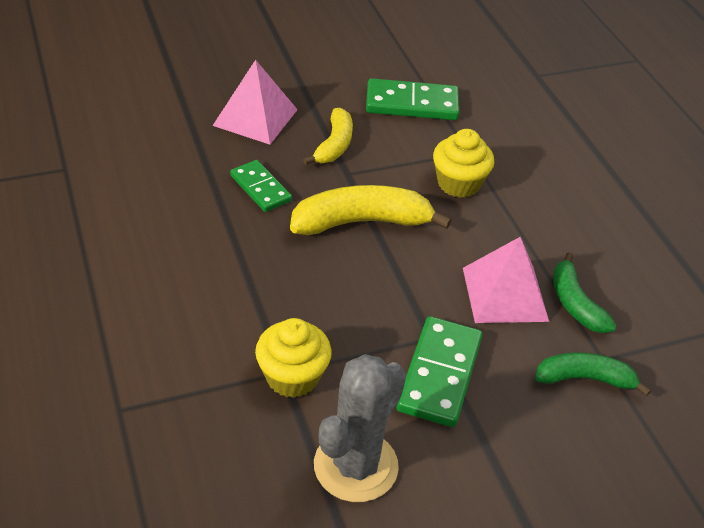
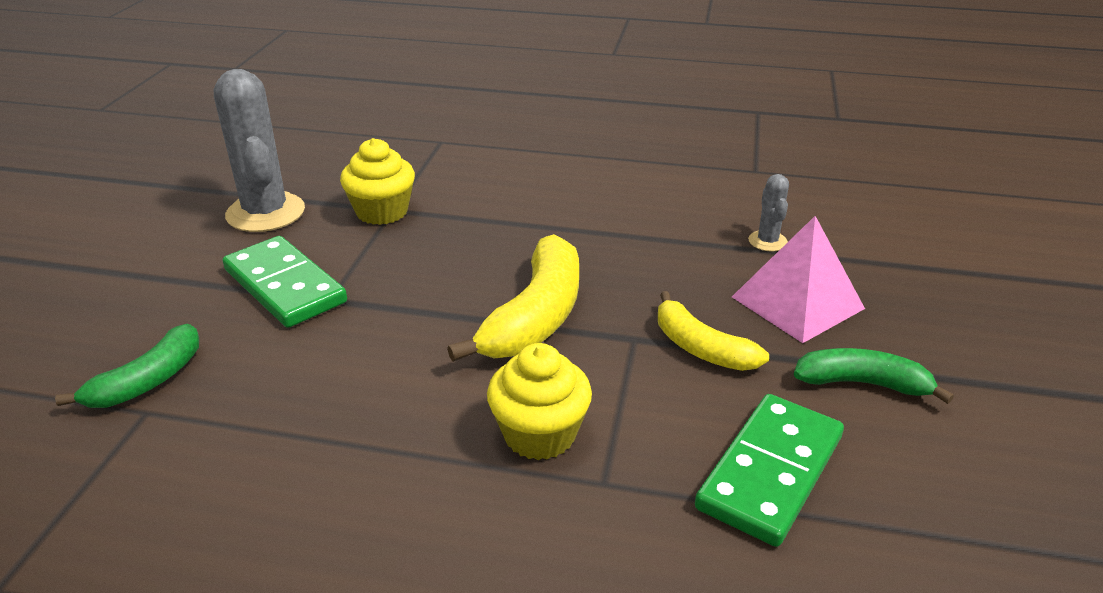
camera: 125 degrees right, 10 degrees down
green domino [230,160,292,212] -> none
pink pyramid [463,237,549,323] -> none
green banana [553,252,617,333] -> green banana moved to [794,348,954,404]
none -> grey cactus [748,174,789,252]

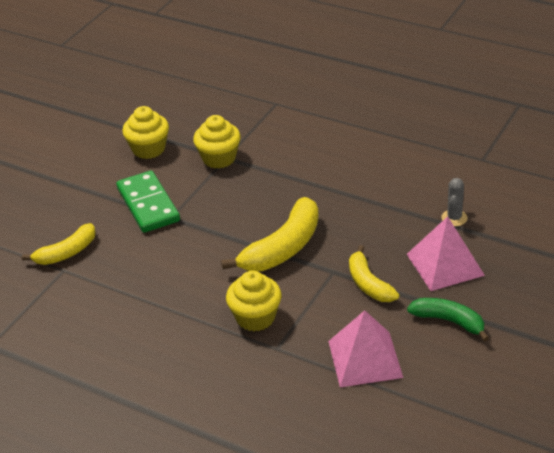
camera: 20 degrees right, 5 degrees up
green banana [55,324,199,408] -> yellow banana [22,223,96,265]
grey cactus [214,69,305,232] -> yellow cupcake [122,106,169,159]
green domino [695,394,844,547] -> pink pyramid [328,310,403,387]

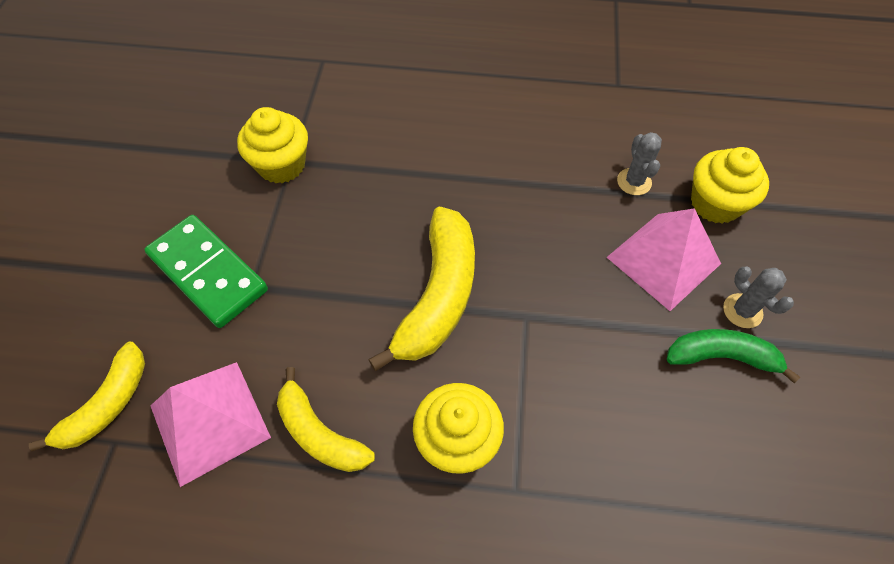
camera: 25 degrees left, 20 degrees up
yellow cupcake [122,106,169,159] -> yellow cupcake moved to [691,147,769,224]
pink pyramid [328,310,403,387] -> pink pyramid moved to [151,362,271,487]
yellow banana [349,245,399,302] -> yellow banana moved to [277,367,375,472]
none -> grey cactus [723,267,794,328]

